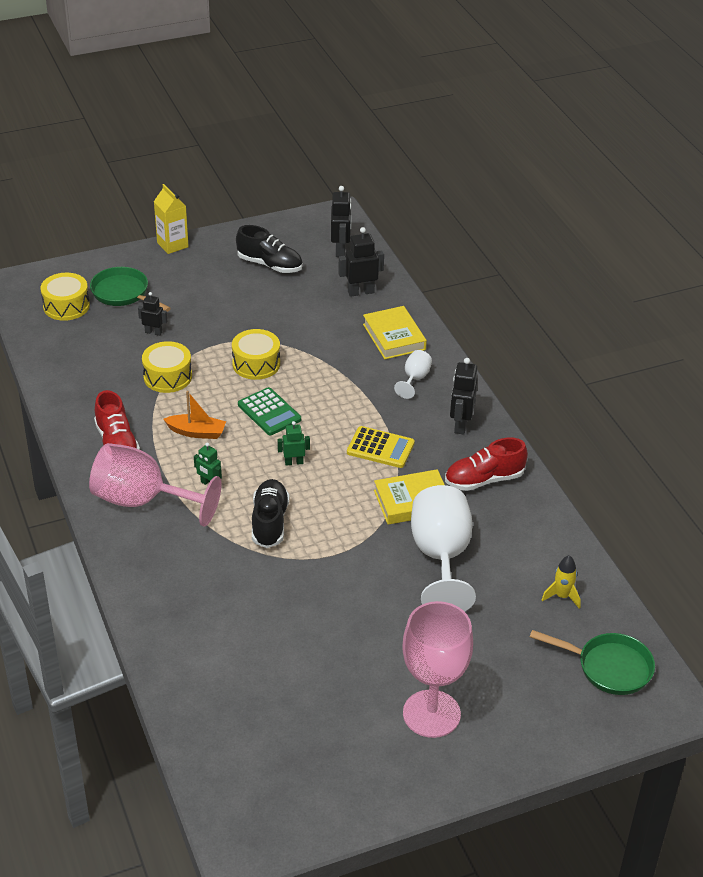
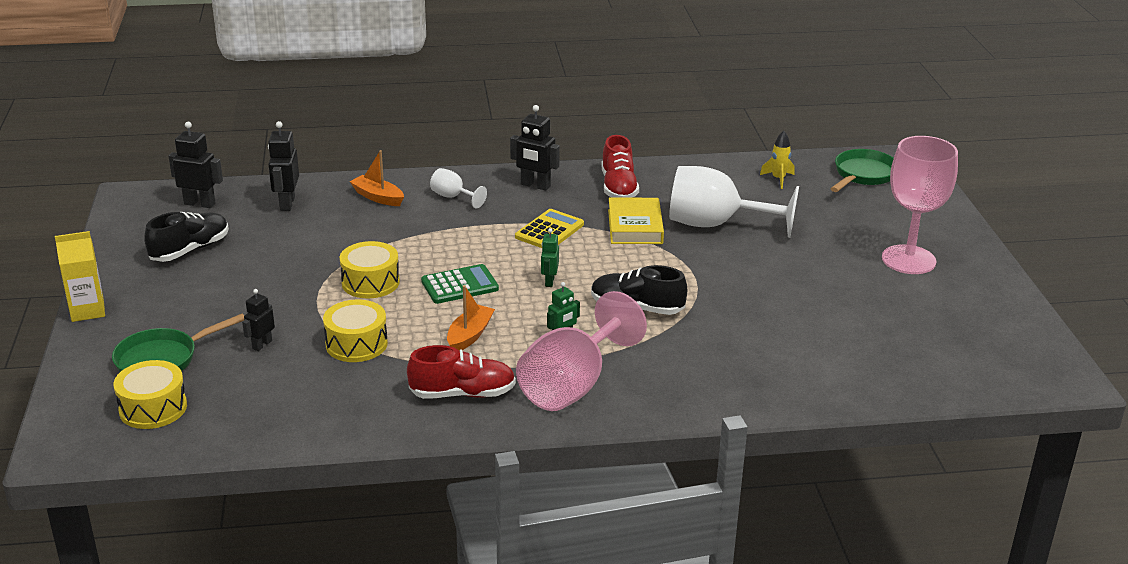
camera: 75 degrees left, 10 degrees down
yellow book [363,306,427,359] -> orange boat [350,150,404,206]

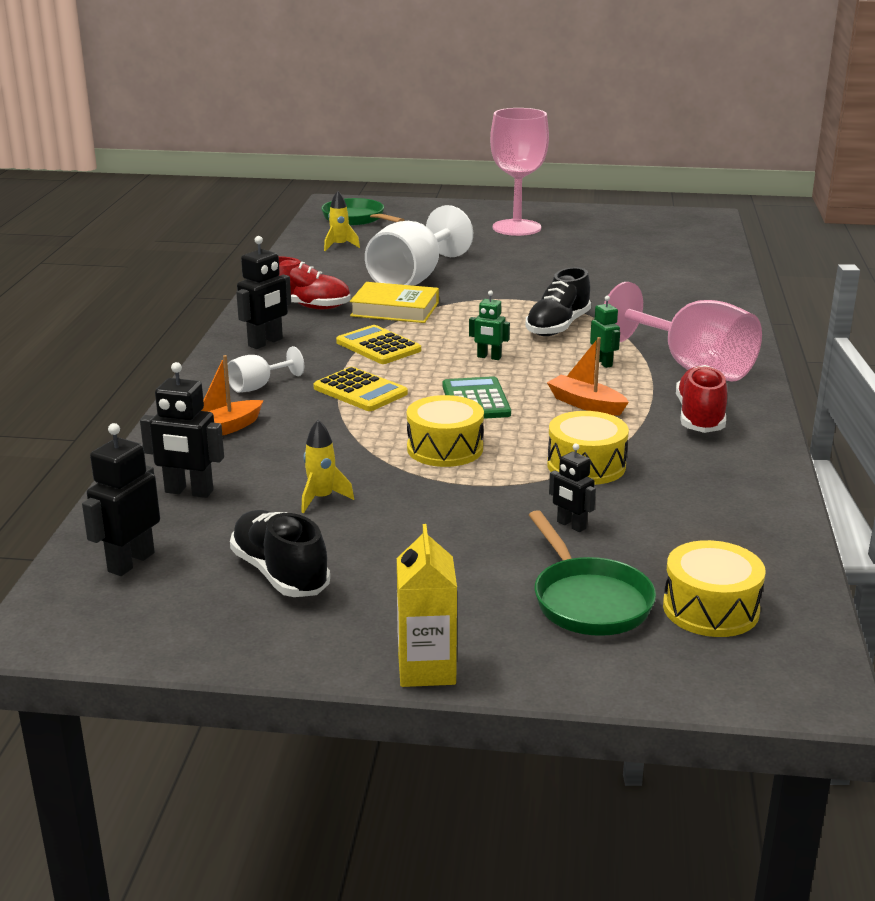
camera: 75 degrees left, 5 degrees down
none -> yellow rocket [301,420,354,513]
none -> yellow calculator [313,367,408,411]

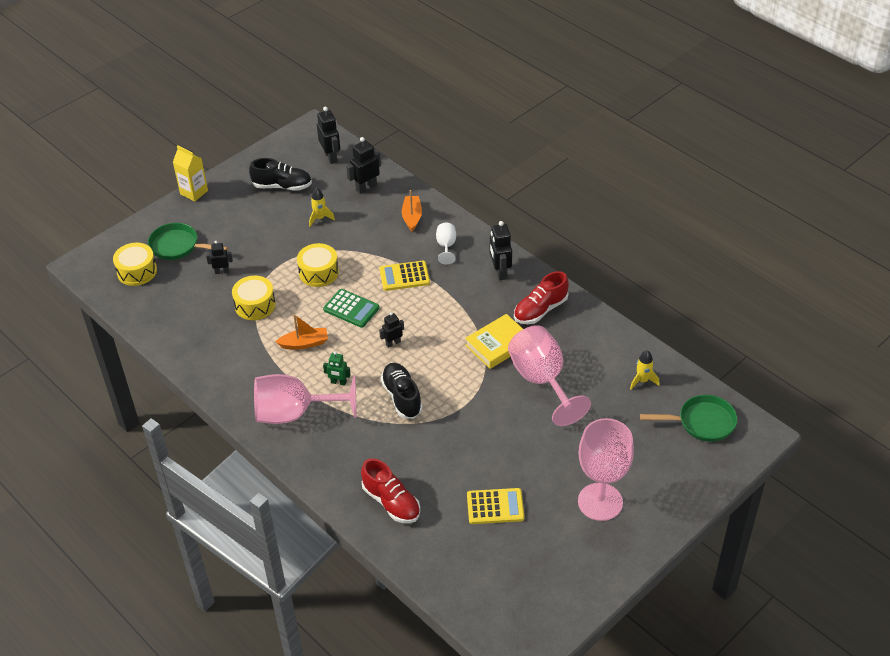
camera: 130 degrees right, 20 degrees up
yellow calculator [336,325,421,364] -> yellow calculator moved to [467,488,524,524]
white goblet [365,205,473,286] -> pink goblet [508,325,591,426]
green robot [469,290,510,360] -> black robot [379,312,404,348]
red shoe [676,365,727,433] -> red shoe moved to [361,458,420,523]

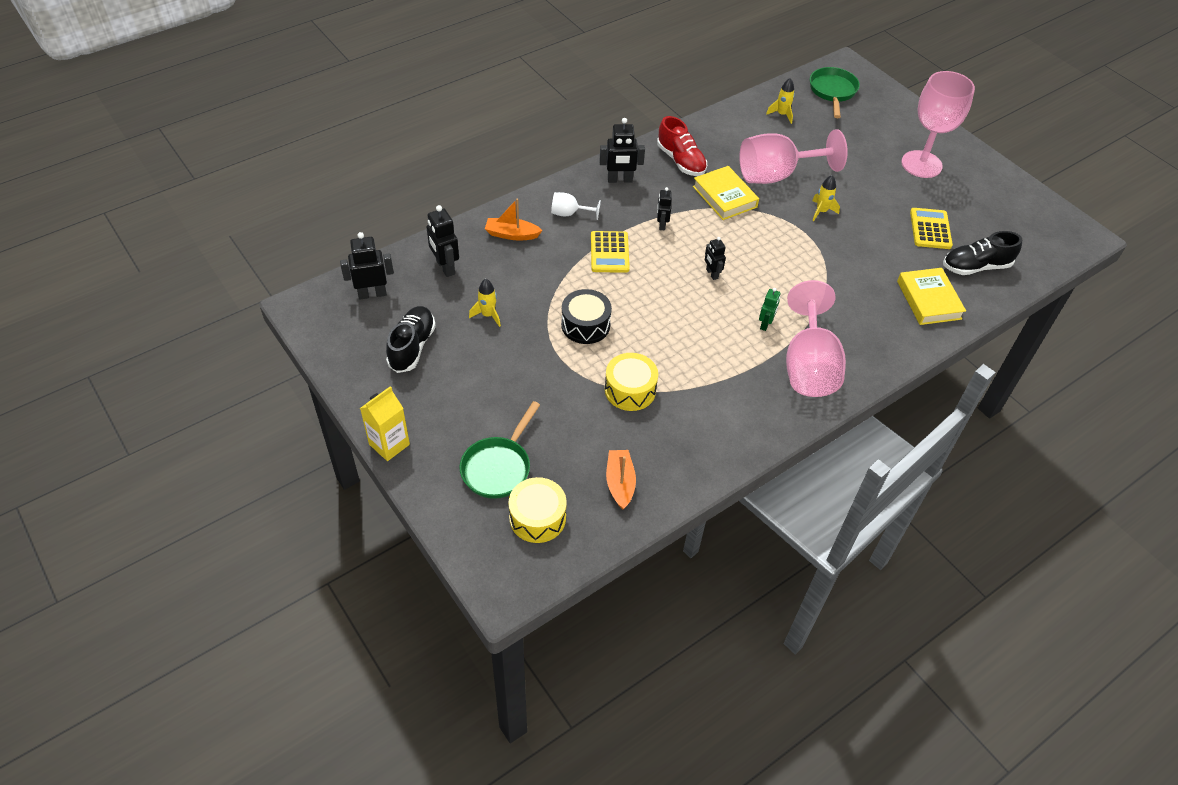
camera: 85 degrees left, 5 degrees up
black robot [206,241,233,274] -> black robot moved to [657,187,672,230]
orange boat [276,314,328,350] -> orange boat moved to [606,450,636,510]
yellow drum [297,243,339,287] -> black drum [561,289,612,344]
green calculator [323,289,380,328] -> none
red shoe [361,458,420,523] -> yellow book [897,268,966,325]
black shoe [381,363,423,419] -> black shoe moved to [943,231,1022,275]
none -> yellow rocket [812,175,840,221]

